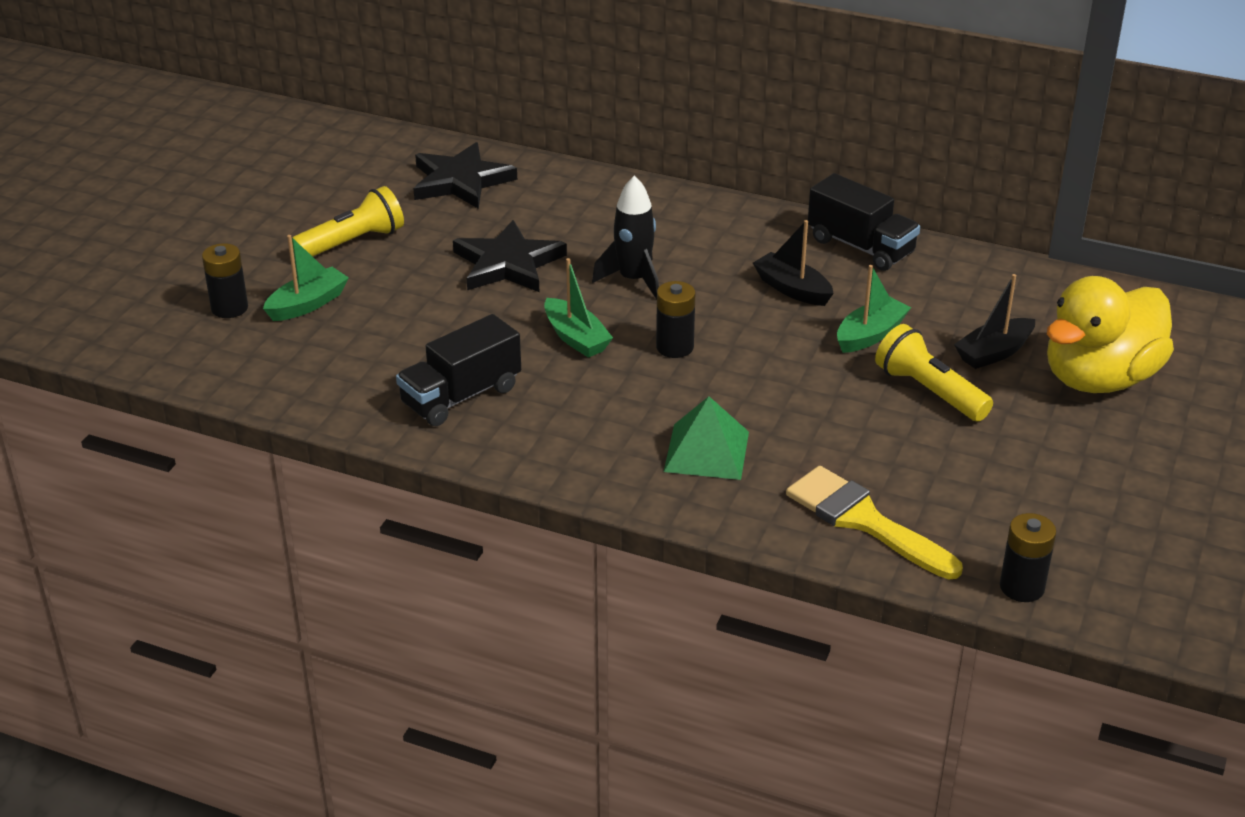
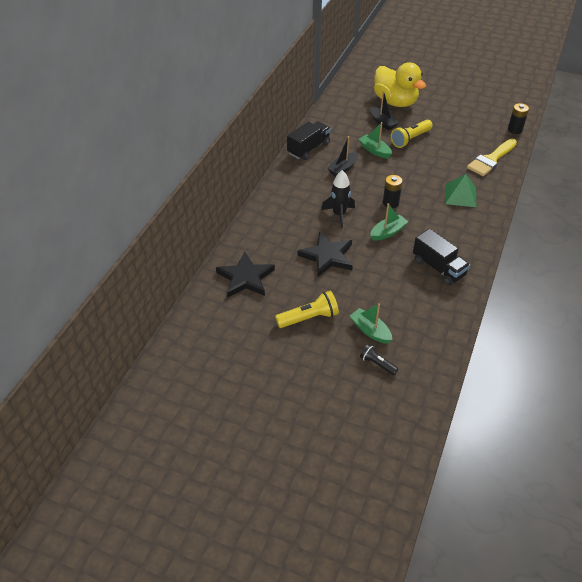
camera: 90 degrees left, 10 degrees up
black battery [202,243,248,318] -> black flashlight [360,344,398,375]
yellow flashlight [292,186,404,257] -> yellow flashlight turned 105 degrees clockwise [275,291,339,328]

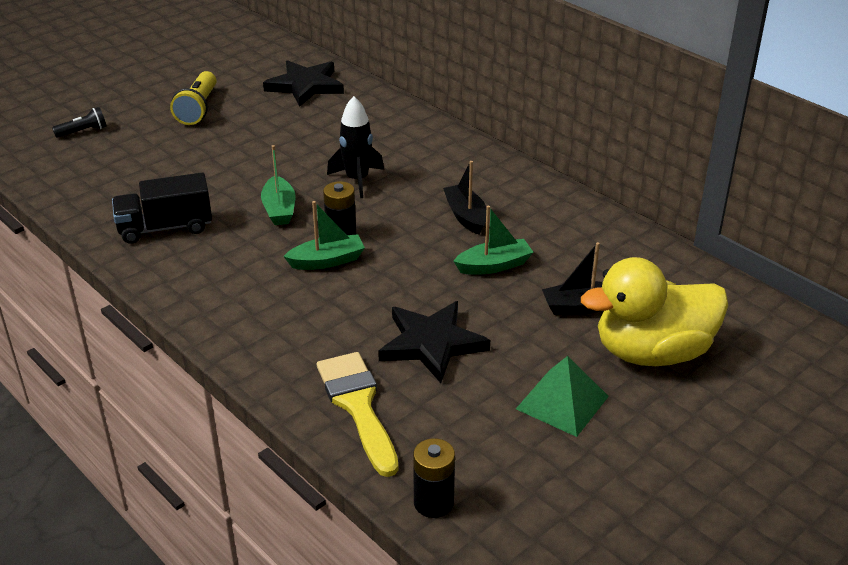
camera: 115 degrees right, 10 degrees down
black truck [287,121,331,160] -> none
black star [297,232,353,277] -> black star moved to [378,301,490,383]
green boat [350,303,392,344] -> green boat moved to [283,201,365,270]
yellow flashlight [391,120,433,148] -> none
green pyramid [445,174,476,207] -> green pyramid moved to [516,356,609,437]

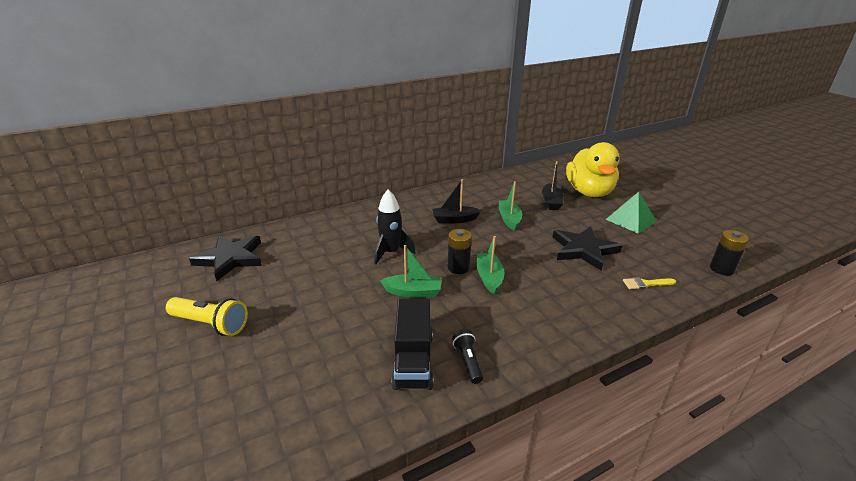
camera: 75 degrees left, 5 degrees down
black flashlight [52,107,106,138] -> black flashlight moved to [452,330,483,384]
yellow brush [317,352,399,477] -> yellow brush [623,277,676,289], size x0.49

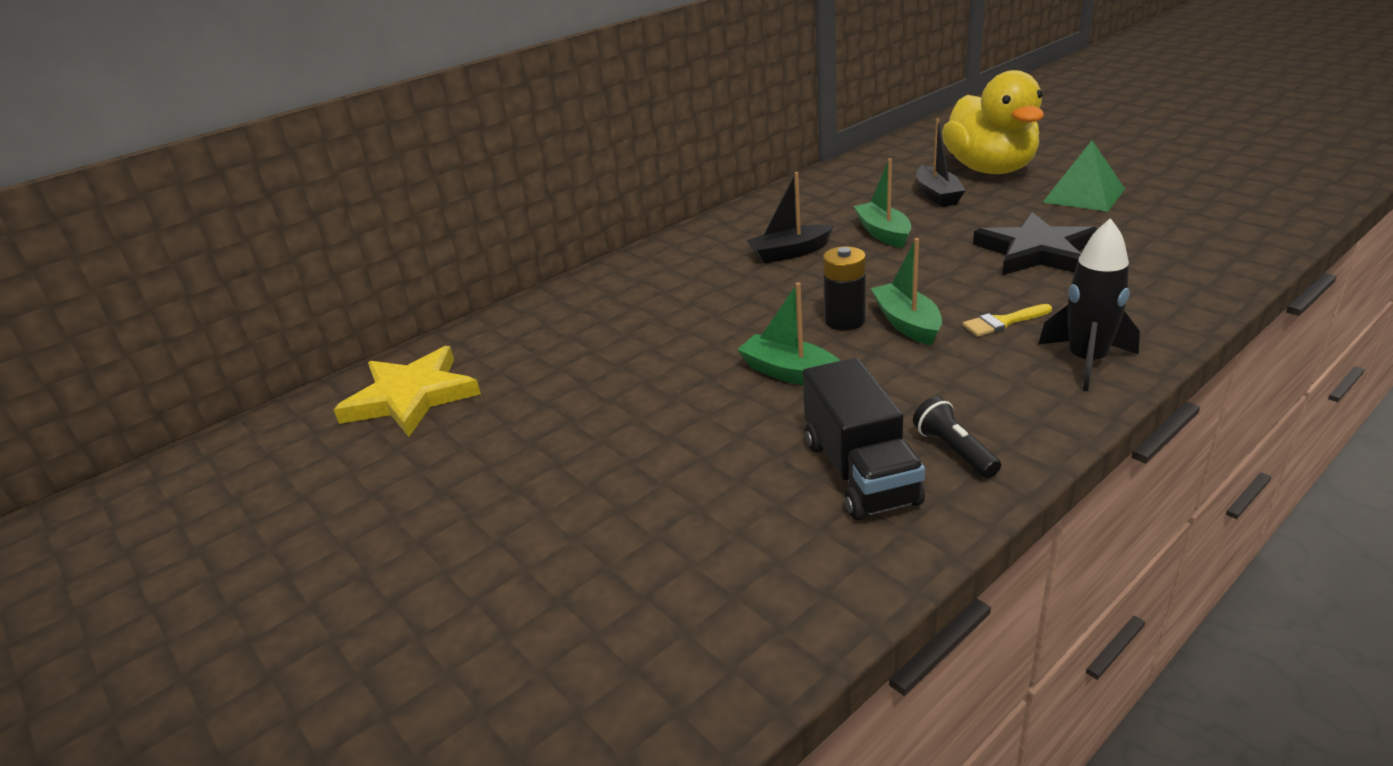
camera: 10 degrees left, 0 degrees up
yellow flashlight [166,297,248,336] -> none
black star [189,236,262,281] -> yellow star [334,346,481,437]
black rocket [375,190,416,264] -> black rocket moved to [1038,218,1140,391]
green boat [380,245,442,298] -> green boat turned 135 degrees counterclockwise [737,282,841,385]
yellow brush [623,277,676,289] -> yellow brush moved to [963,304,1052,337]
black battery [710,230,749,276] -> none

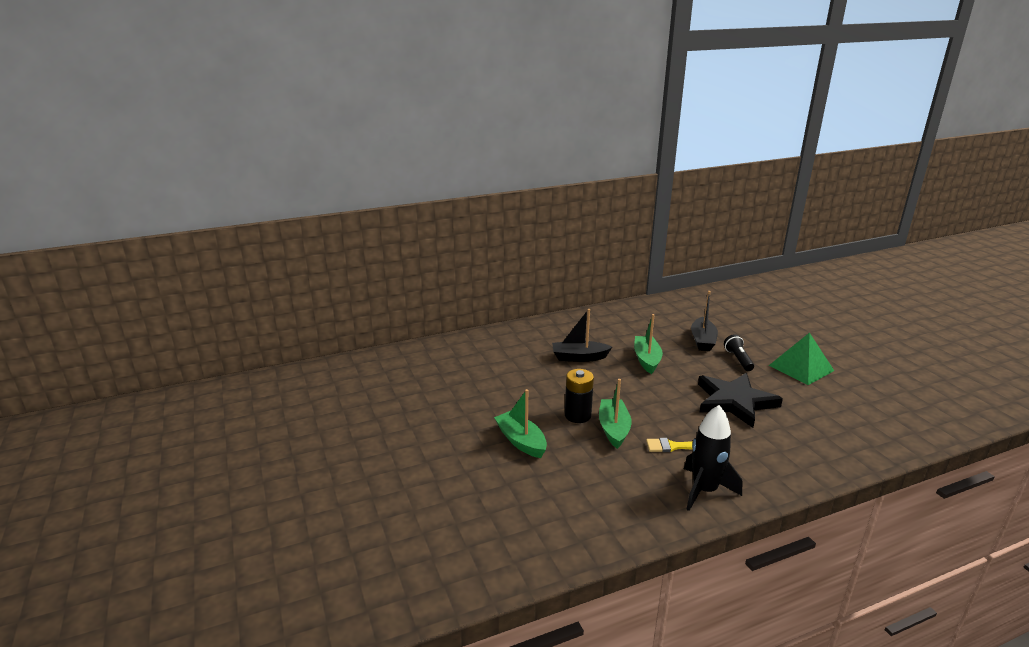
camera: 15 degrees right, 5 degrees down
yellow star [334,346,481,437] -> none
black truck [803,358,925,520] -> none
black flashlight [913,396,1001,478] -> black flashlight moved to [724,334,754,371]
yellow duck [942,70,1044,174] -> none

